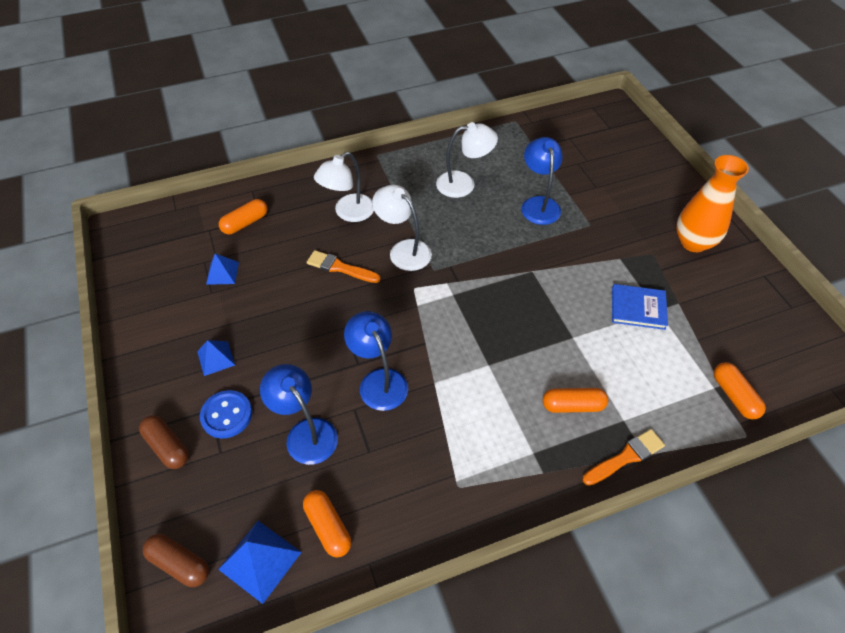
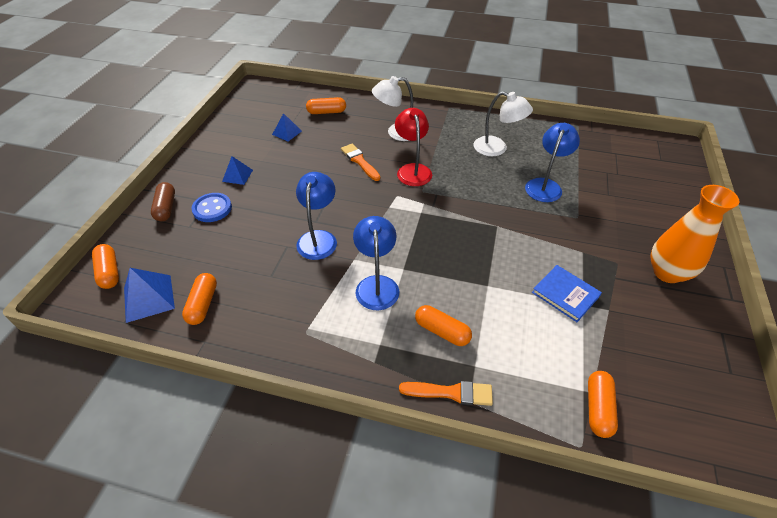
camera: 35 degrees right, 5 degrees down
brown capsule [143,534,209,587] -> orange capsule [92,244,119,289]
blue lamp [260,364,338,465] -> blue lamp moved to [353,216,399,310]
white lamp [372,185,432,271] -> red lamp [395,108,432,186]

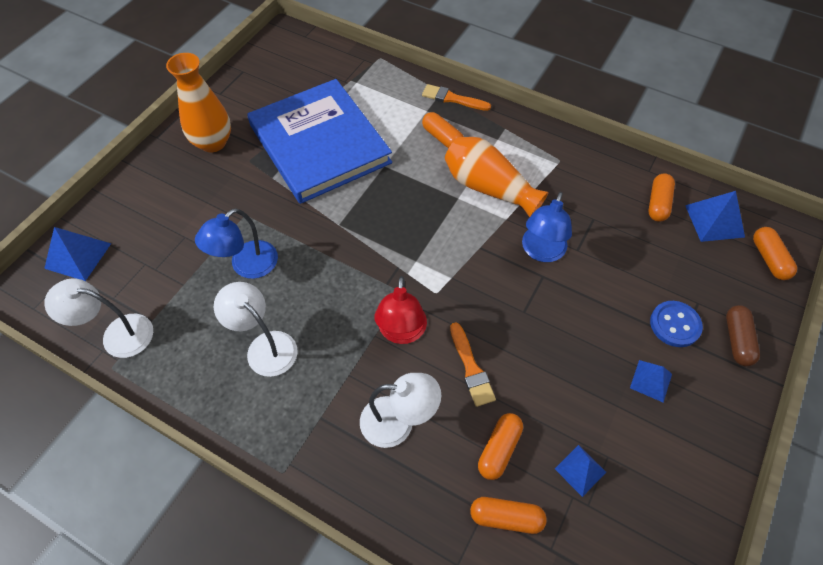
camera: 165 degrees left, 10 degrees up
blue lamp [353,216,399,310] -> orange vase [445,137,549,217]
blue book [532,265,602,322] -> blue book [247,79,392,204], size x2.50
orange capsule [588,371,618,438] -> orange capsule moved to [478,413,523,480]
none -> blue pyramid [44,227,111,281]
none -> white lamp [44,279,153,358]

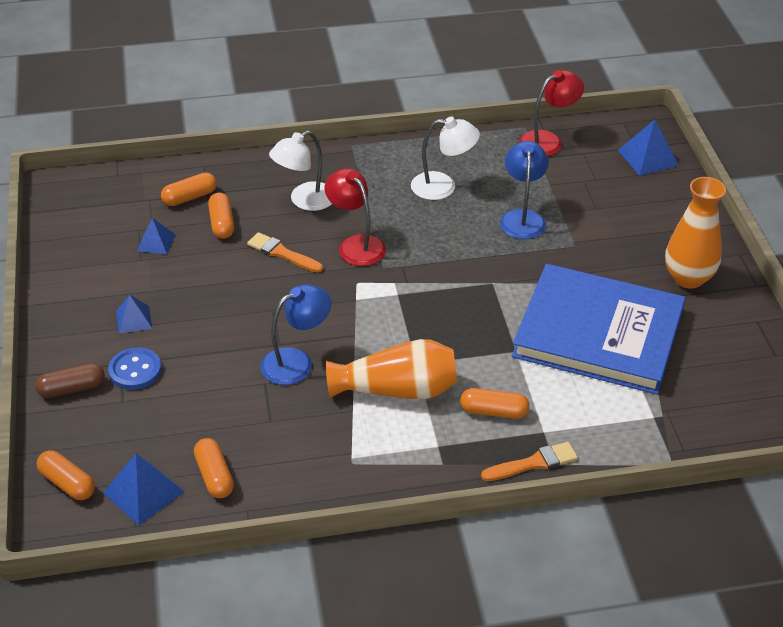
camera: 140 degrees right, 15 degrees down
white lamp [44,279,153,358] -> red lamp [519,70,584,156]
blue lamp [522,192,572,262] -> blue lamp turned 75 degrees clockwise [260,284,331,385]
brown capsule [726,305,760,366] -> brown capsule turned 75 degrees counterclockwise [35,363,105,398]

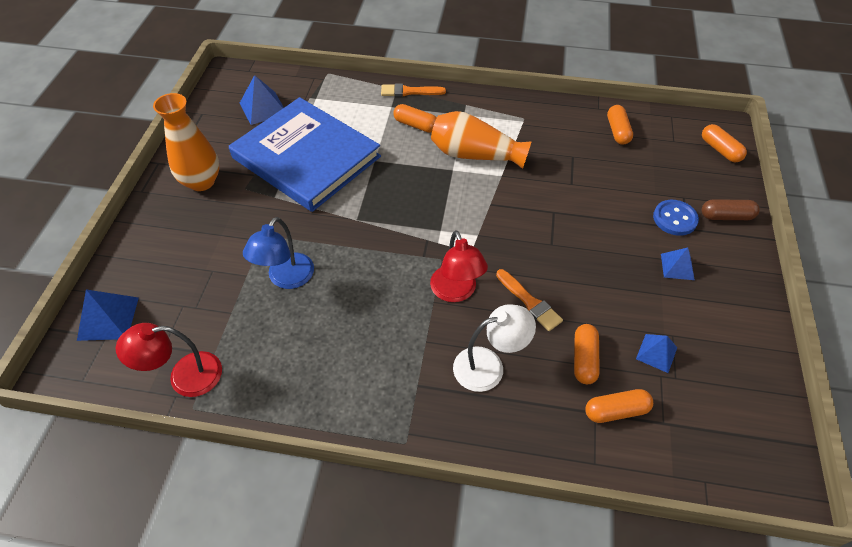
camera: 160 degrees left, 10 degrees up
blue pyramid [103,453,184,525] -> blue pyramid moved to [240,75,284,125]
blue lamp [260,284,331,385] -> none
white lamp [411,117,480,200] -> none

